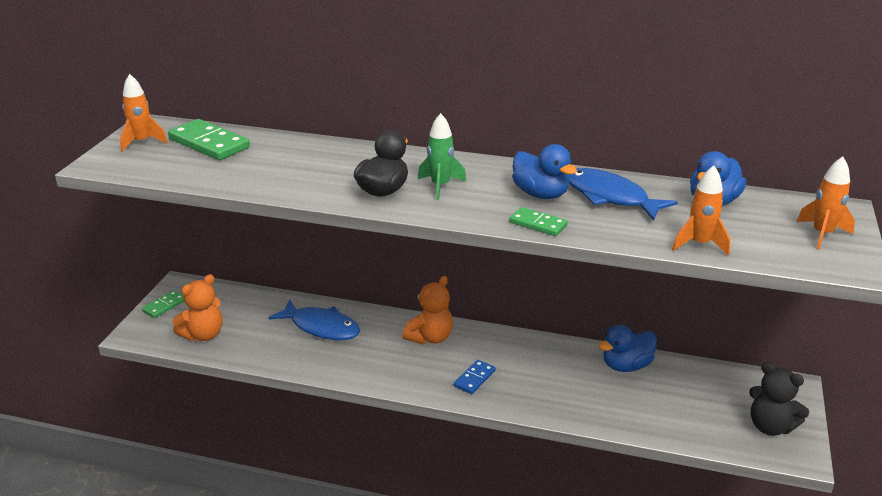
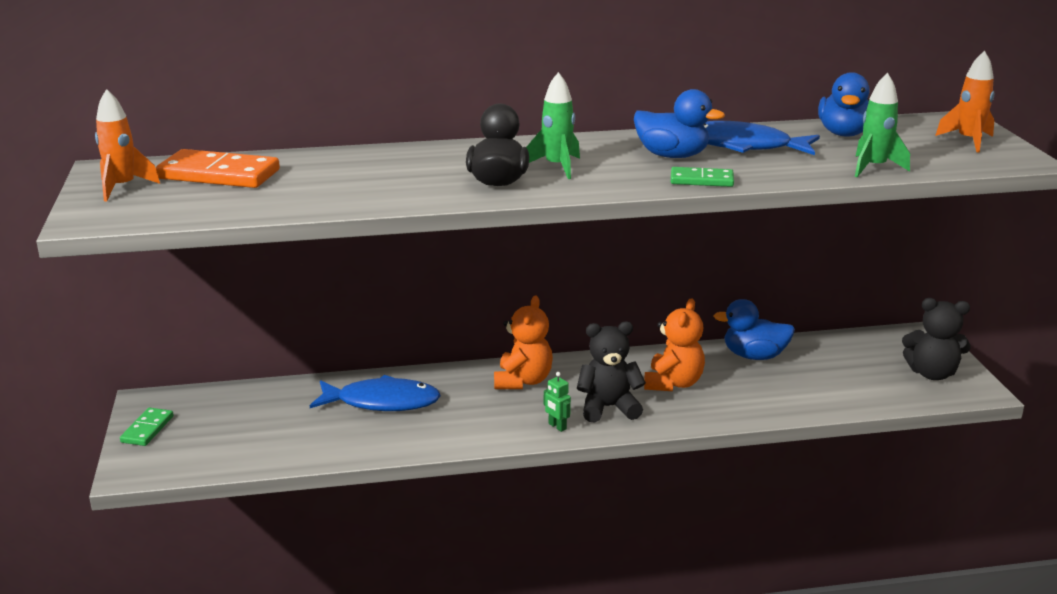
camera: 25 degrees left, 5 degrees down
green domino [168,119,250,160] -> orange domino [156,149,280,188]
orange teddy bear [173,274,222,341] -> orange teddy bear moved to [644,298,705,391]
blue domino [454,360,495,394] -> black teddy bear [577,322,646,422]
blue duck [598,325,657,372] -> blue duck turned 60 degrees clockwise [714,299,795,360]
orange rocket [672,165,730,256] -> green rocket [855,73,910,177]
none -> green robot [544,372,571,432]

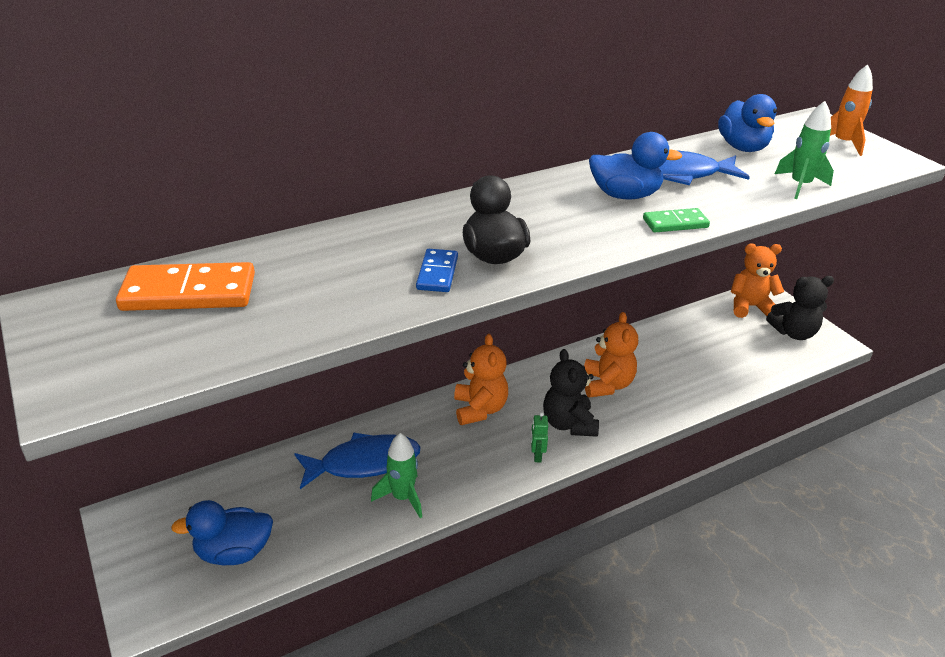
camera: 20 degrees left, 10 degrees up
orange rocket [95,89,160,201] -> none
green domino [120,408,174,446] -> none
green rocket [526,72,580,179] -> green rocket moved to [371,433,422,518]
green robot [544,372,571,432] -> green robot turned 60 degrees clockwise [531,412,548,462]
black teddy bear [577,322,646,422] -> black teddy bear turned 75 degrees counterclockwise [543,349,599,437]
blue duck [714,299,795,360] -> blue duck moved to [171,500,273,565]
none -> blue domino [416,249,458,292]
none -> orange teddy bear [731,243,784,318]

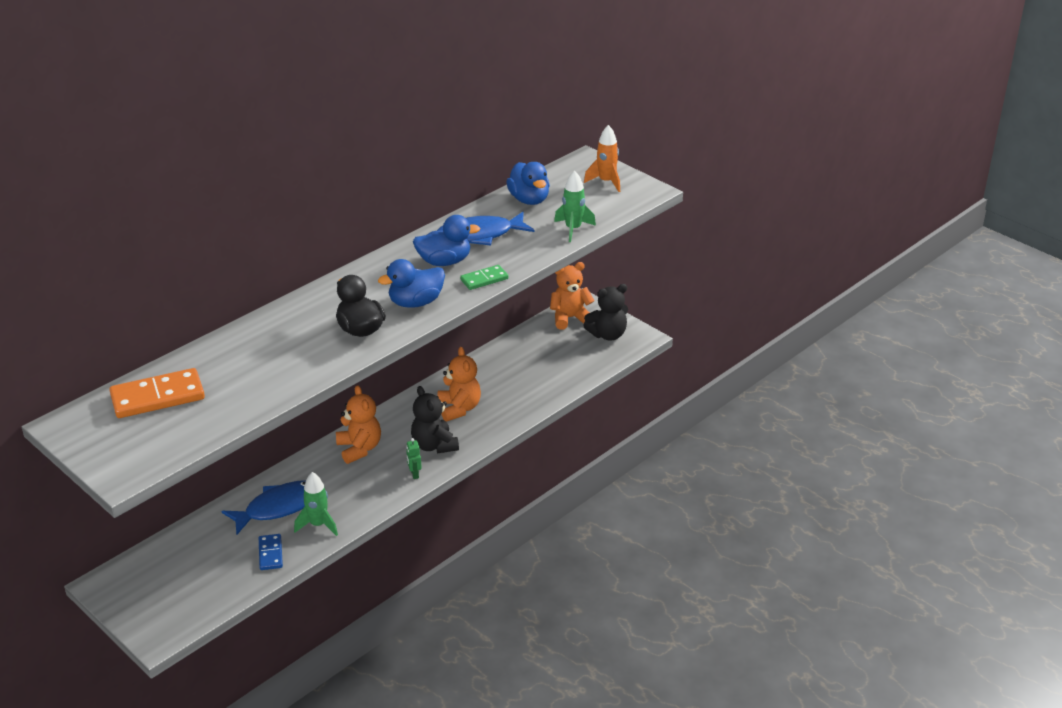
camera: 15 degrees left, 0 degrees up
blue duck [171,500,273,565] -> blue duck moved to [378,259,445,308]
blue domino [416,249,458,292] -> blue domino moved to [259,534,283,570]

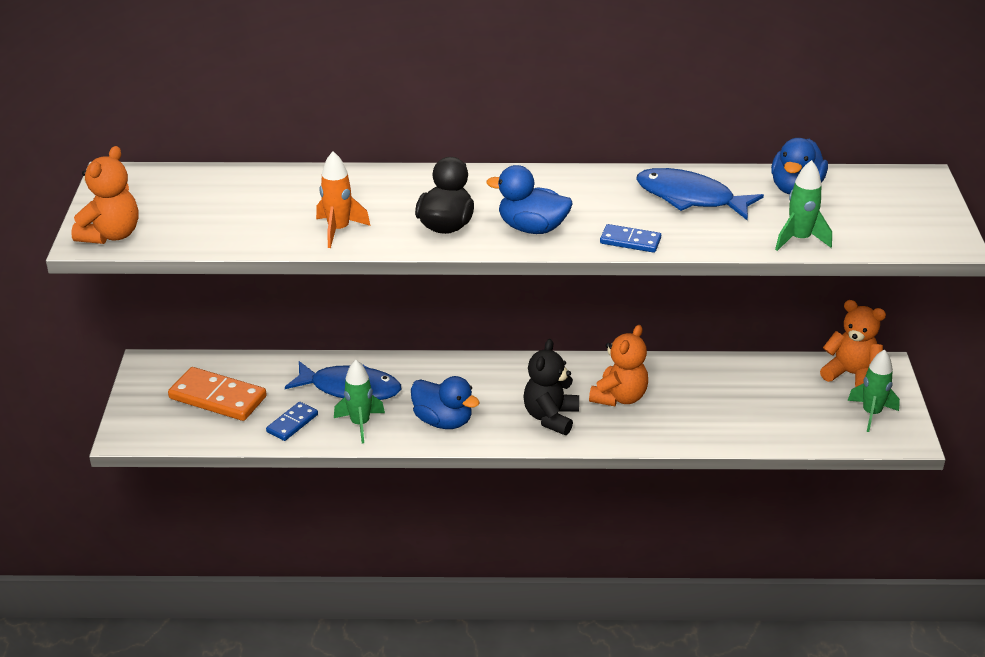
camera: 45 degrees right, 0 degrees up
orange domino [109,368,205,418] -> orange domino moved to [168,367,267,421]
orange teddy bear [336,385,381,464] -> orange teddy bear moved to [71,146,139,244]
green robot [406,438,422,479] -> none
blue duck [413,215,480,266] -> blue duck moved to [411,376,480,429]
green domino [460,265,508,290] -> blue domino [600,224,661,253]
black teddy bear [583,284,628,341] -> green rocket [847,349,900,432]
orange rocket [584,125,620,192] -> orange rocket moved to [316,151,371,248]

